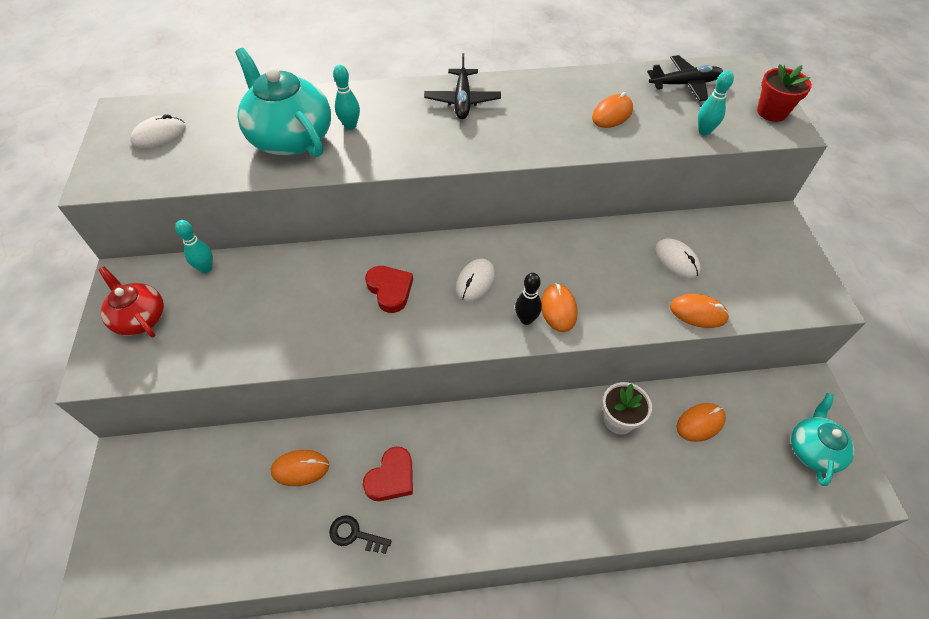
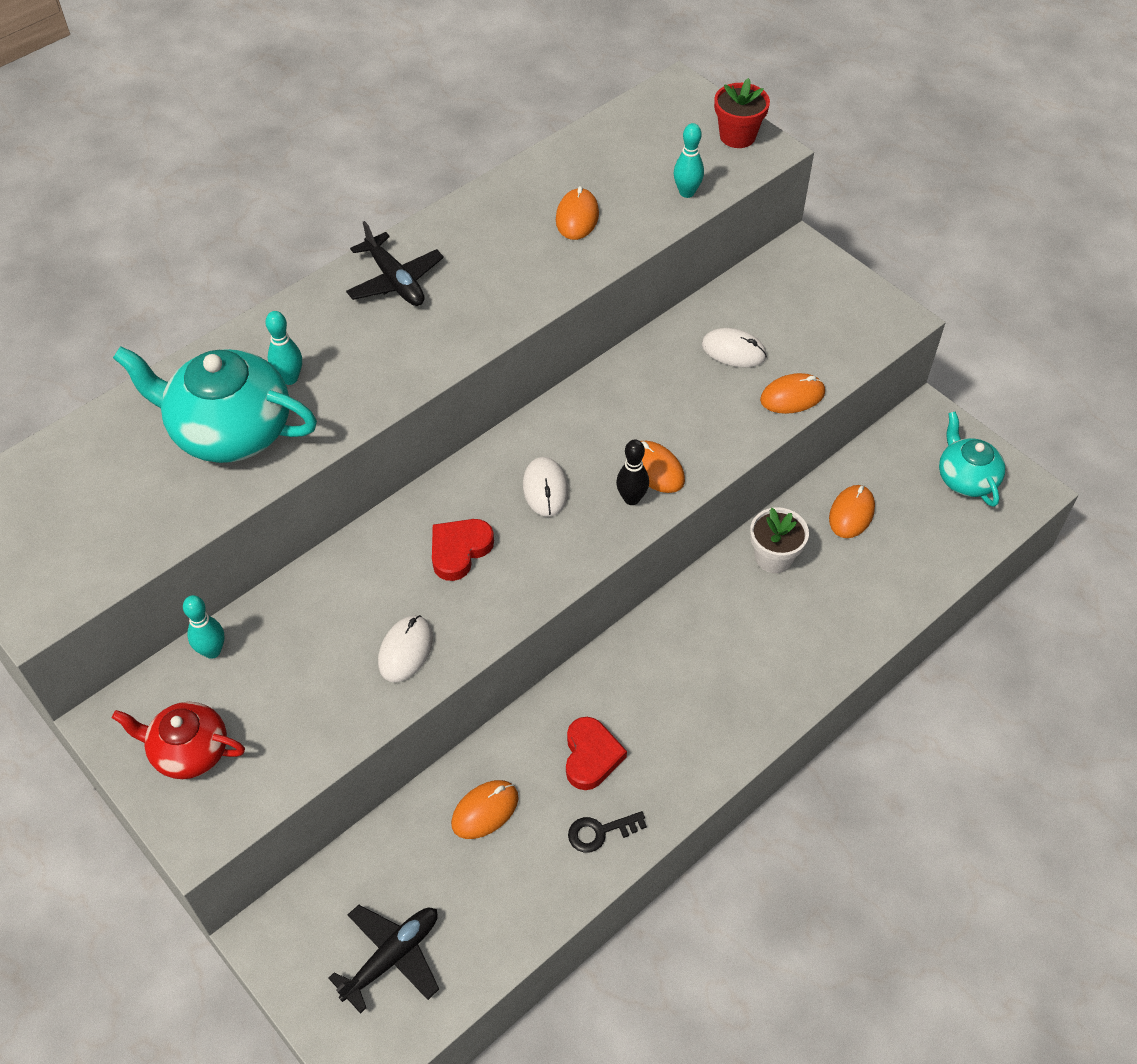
camera: 35 degrees left, 0 degrees up
white mouse [130,114,186,148] -> white mouse moved to [378,615,433,682]
red heart [365,266,413,313] -> red heart turned 75 degrees counterclockwise [432,519,494,581]
black plane [647,55,723,101] -> black plane moved to [328,905,439,1014]

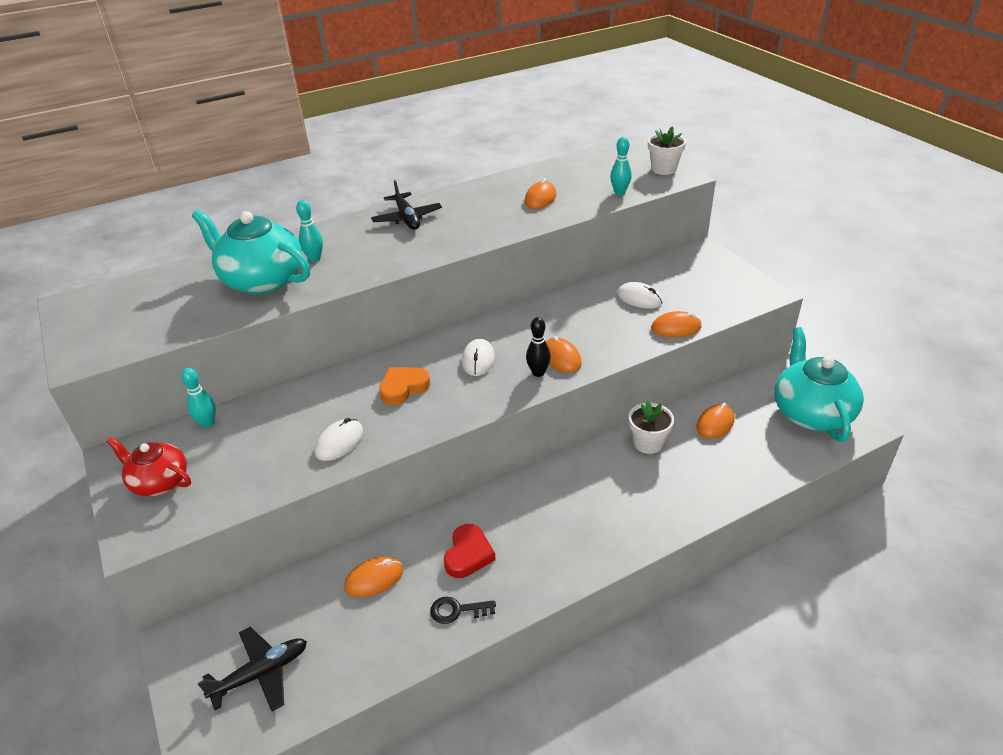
camera: 15 degrees right, 15 degrees down
red heart [432,519,494,581] -> orange heart [379,367,430,405]
red flower pot [714,78,770,148] -> white flower pot [648,126,686,175]
turquoise teapot [939,411,1005,507] -> turquoise teapot [774,327,864,442], size x1.65

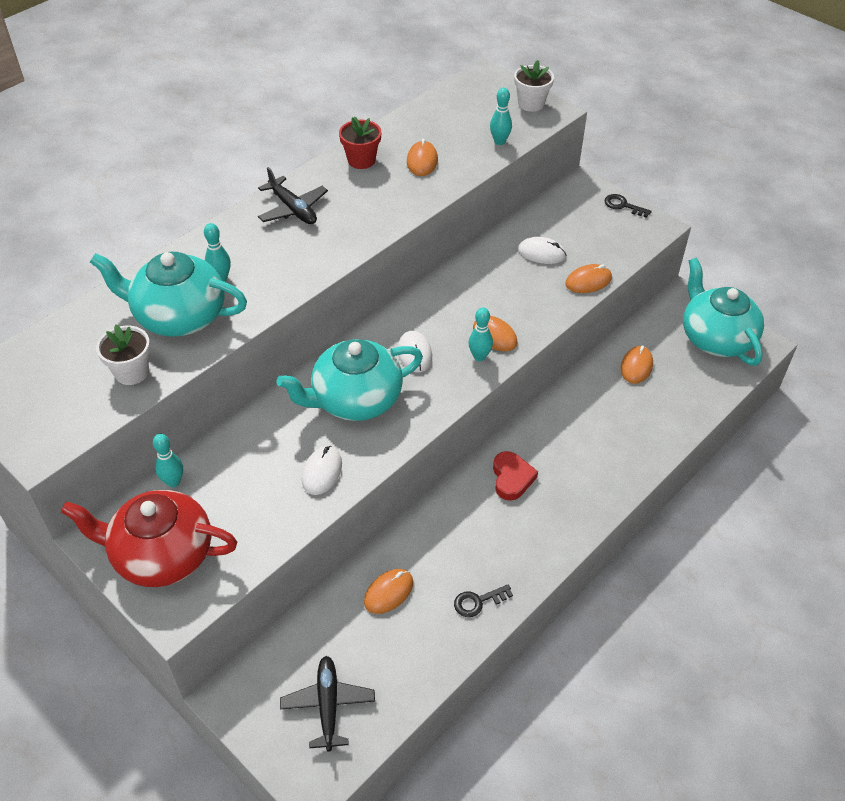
camera: 20 degrees left, 10 degrees up
red teapot [106,437,191,497] -> red teapot [61,490,237,587], size x1.65
black plane [198,627,307,712] -> black plane turned 45 degrees counterclockwise [280,656,375,752]
orange heart [379,367,430,405] -> turquoise teapot [277,339,423,421]
red heart [444,524,496,578] -> red heart moved to [493,451,538,501]
black bowling pin [526,317,551,377] -> turquoise bowling pin [469,307,493,361]
white flower pot [629,400,674,454] -> white flower pot moved to [96,325,150,385]
none -> red flower pot [339,116,382,169]
none -> black key [604,194,652,218]

